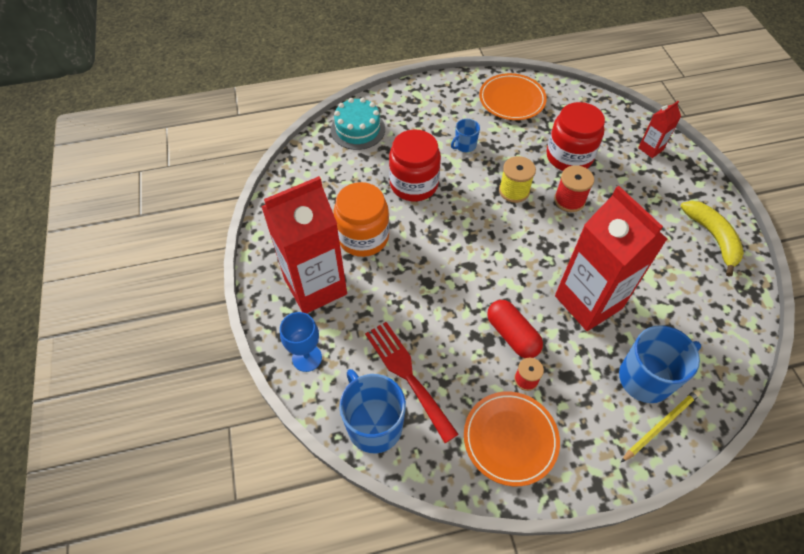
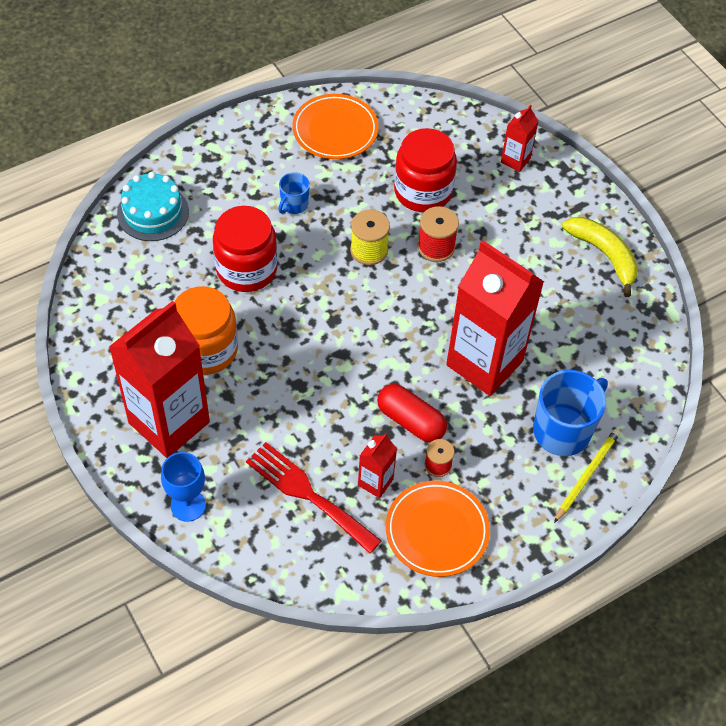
camera: 20 degrees left, 0 degrees up
blue mug [339,369,406,453] -> none
none -> red carton [358,433,397,498]

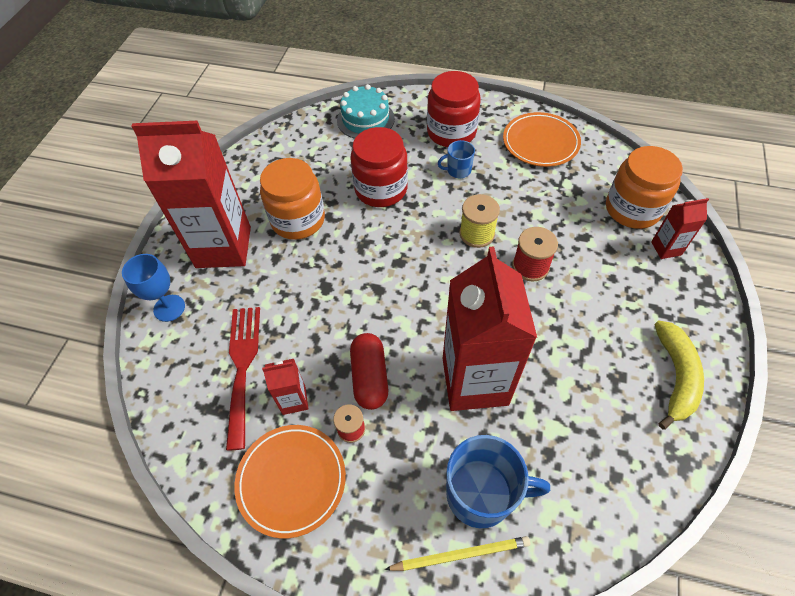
camera: 50 degrees right, 0 degrees up
red jar [394,128,457,212] -> red jar moved to [427,71,481,147]
none -> orange jar [606,146,683,229]

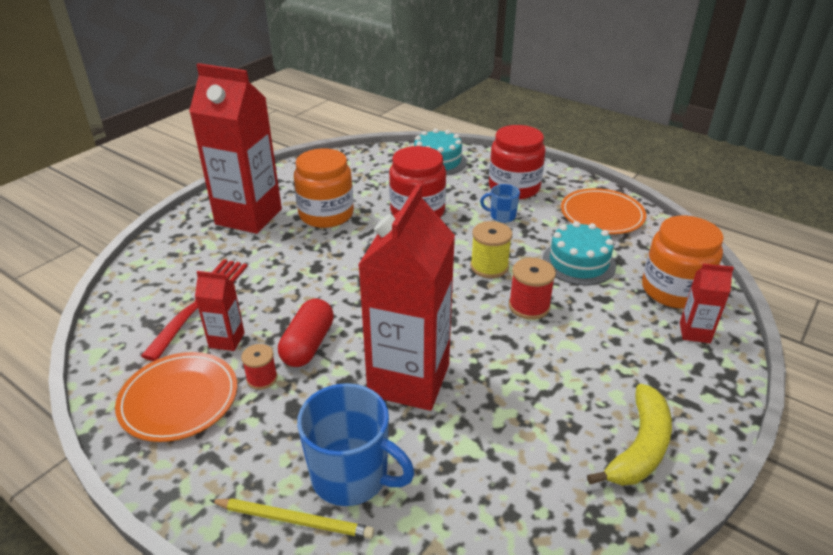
camera: 20 degrees right, 20 degrees down
blue goblet [122,254,185,322] -> none
none -> turquoise cake [542,221,616,285]

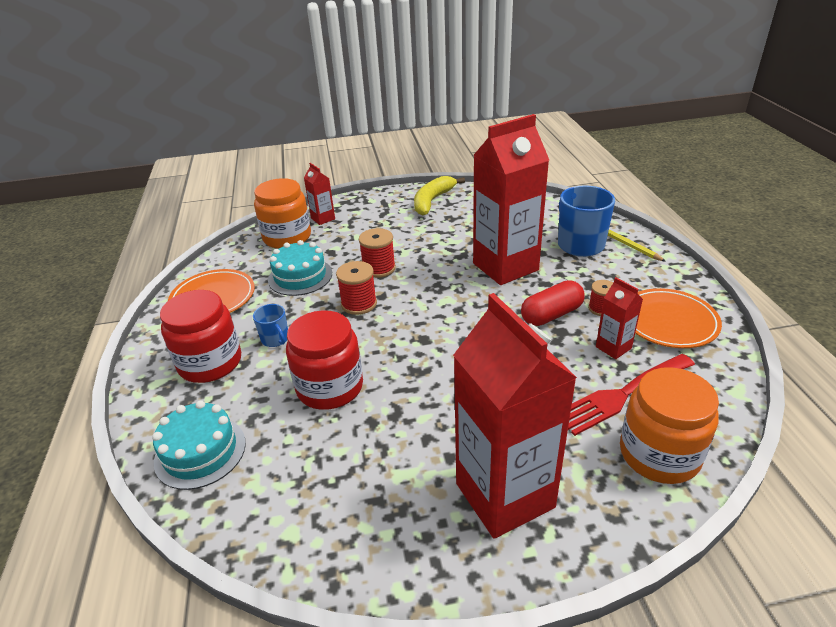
camera: 135 degrees left, 0 degrees up
orange jar [294,148,354,228] -> orange jar moved to [620,367,719,484]
yellow spool [470,221,512,278] -> red spool [336,261,377,315]
yellow banana [587,384,672,486] -> yellow banana turned 45 degrees counterclockwise [414,176,465,216]

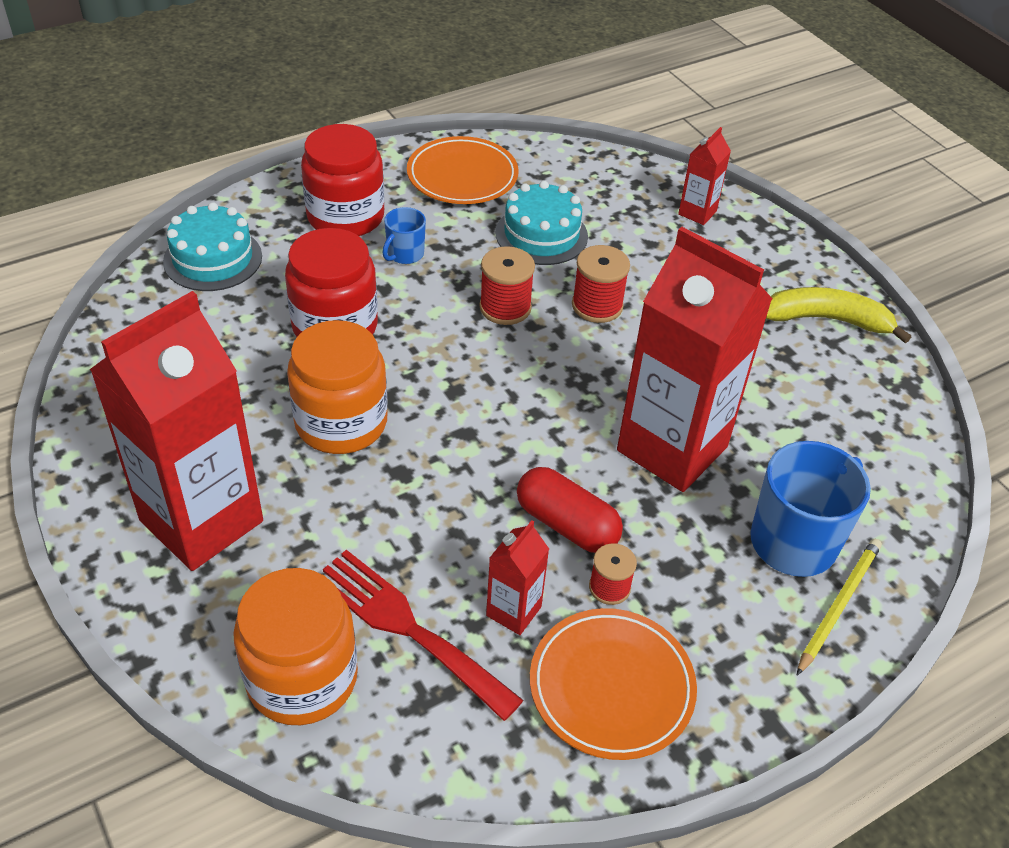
camera: 65 degrees right, 10 degrees up
orange jar [254,178,311,249] -> orange jar moved to [287,320,388,454]

